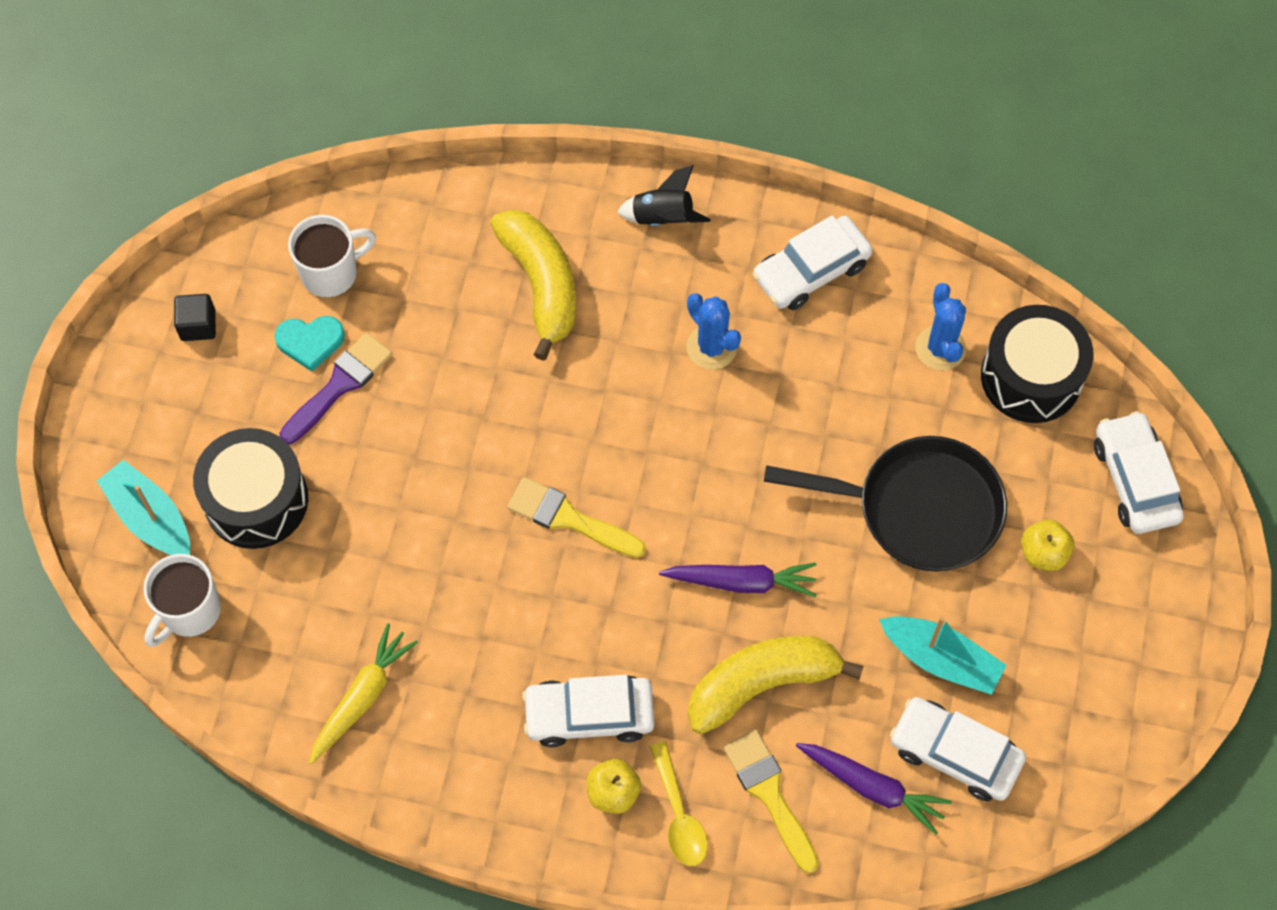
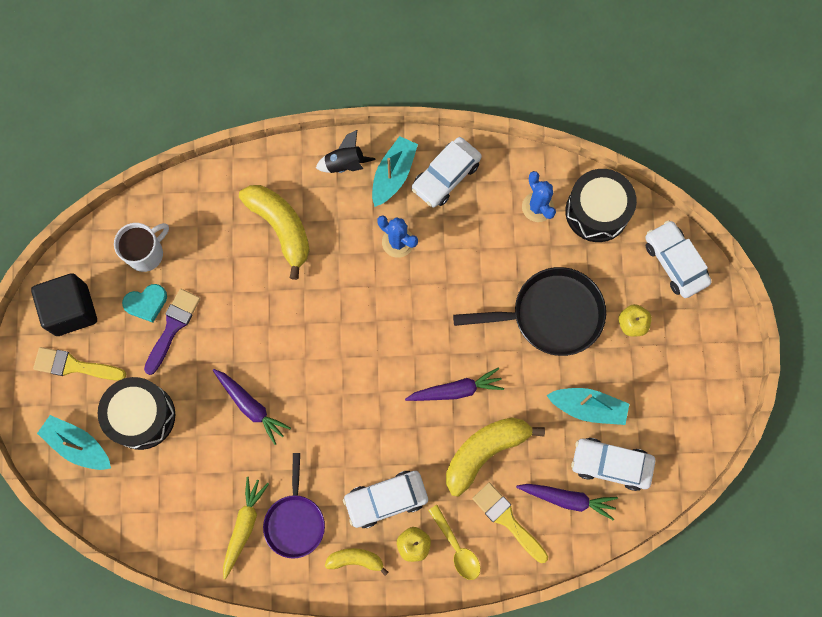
camera: 15 degrees left, 10 degrees up
white mug [144,554,221,647] -> none
black cube [174,294,216,341] -> black cube [31,273,97,336], size x1.96
yellow brush [507,477,646,558] -> yellow brush moved to [33,347,126,381]
none -> purple carrot [213,369,291,445]
none -> purple pan [263,453,325,559]
none -> yellow banana [325,548,389,576]
none -> turquoise boat [372,136,418,207]

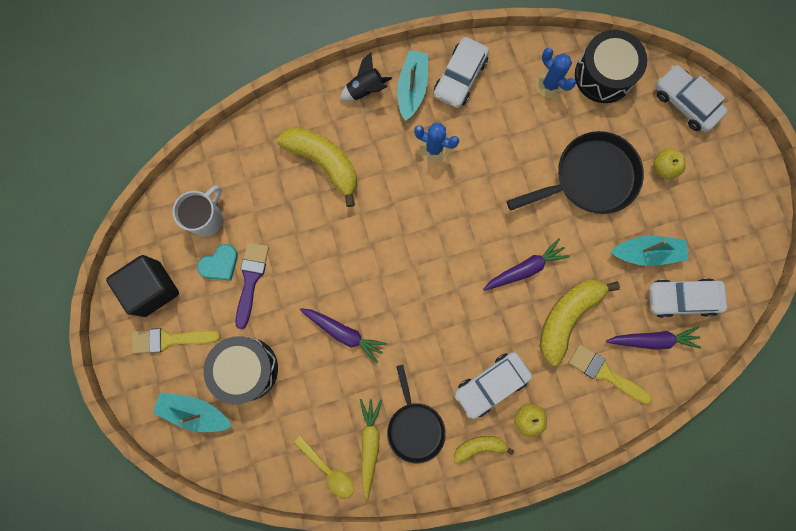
camera: 15 degrees left, 5 degrees up
purple pan [263,453,325,559] -> black pan [387,365,446,464]
yellow spoon [428,505,480,580] -> yellow spoon moved to [294,435,354,498]

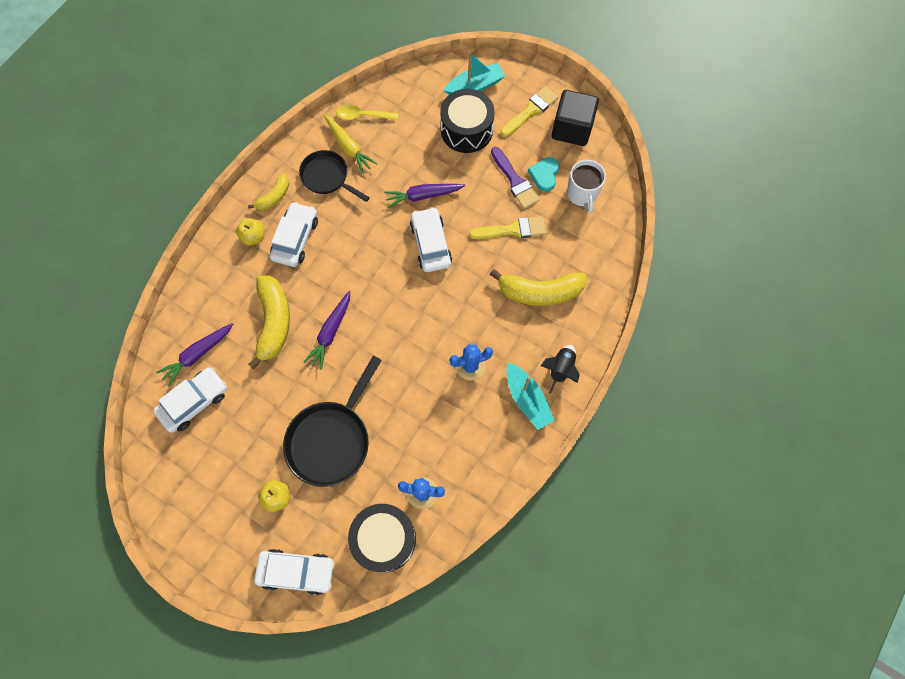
camera: 140 degrees right, 10 degrees down
white car [434,37,489,108] -> white car moved to [410,207,452,272]
yellow brush [568,344,652,404] -> yellow brush moved to [469,216,546,239]
turquoise boat [611,236,688,266] -> none

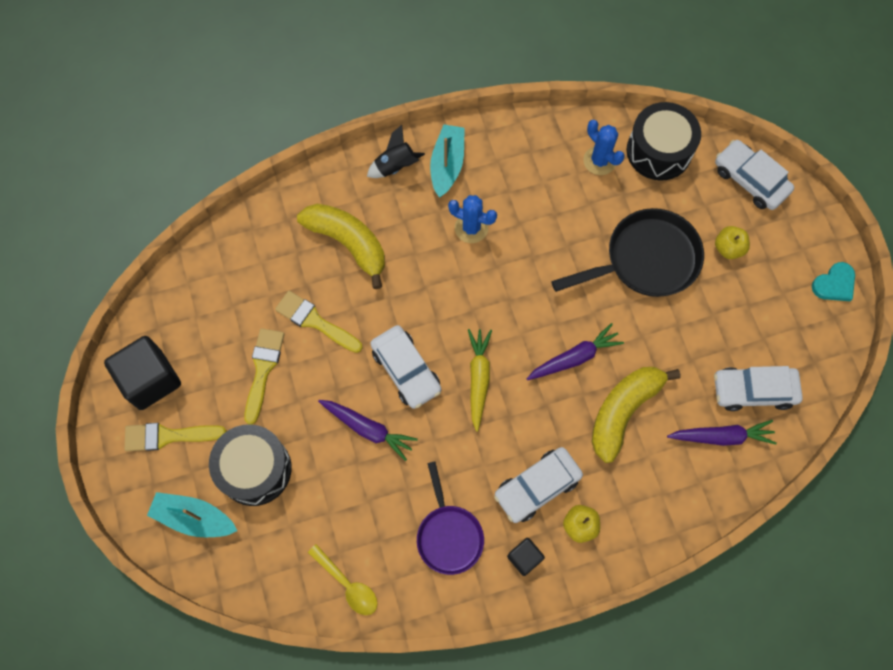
camera: 140 degrees left, 0 degrees up
yellow banana [248,174,289,210] -> black cube [507,538,545,576]
black pan [299,150,370,202] -> purple pan [417,461,484,575]
yellow carrot [324,115,377,174] -> yellow carrot moved to [468,329,492,432]
white car [410,207,452,272] -> white car turned 60 degrees counterclockwise [370,325,441,409]
purple brush [491,147,540,209] -> yellow brush [244,328,284,424]
turquoise heart [528,157,559,191] -> turquoise heart moved to [812,262,855,301]
white mug [567,160,606,213] -> none

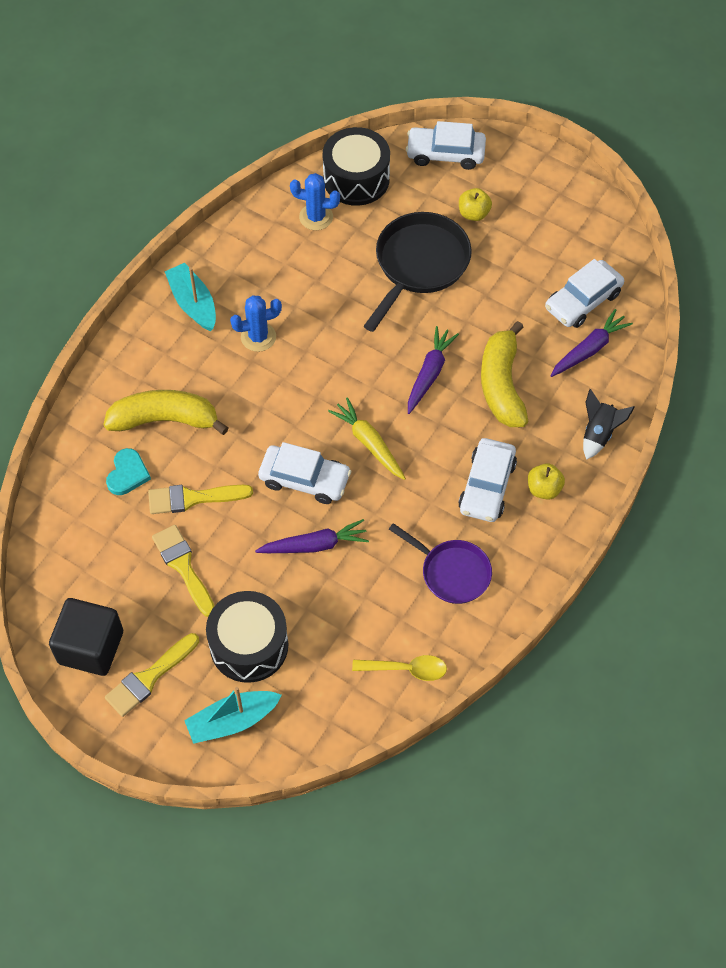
camera: 40 degrees left, 10 degrees down
black rocket [367,125,425,178] -> black rocket moved to [583,389,635,460]
black cube [507,538,545,576] -> none
turquoise heart [812,262,855,301] -> turquoise heart moved to [106,448,151,495]

